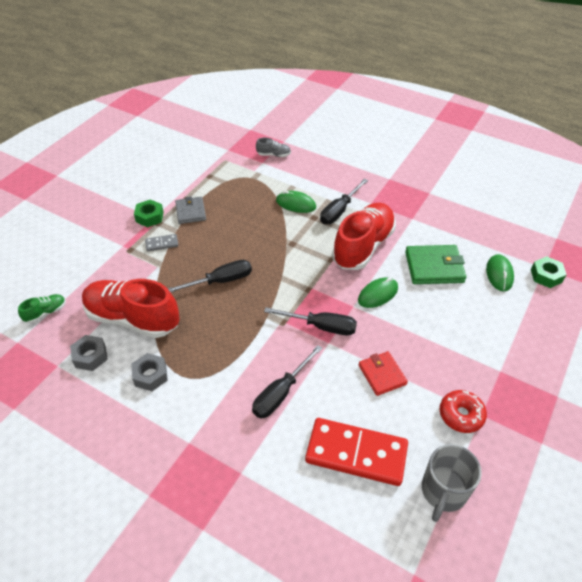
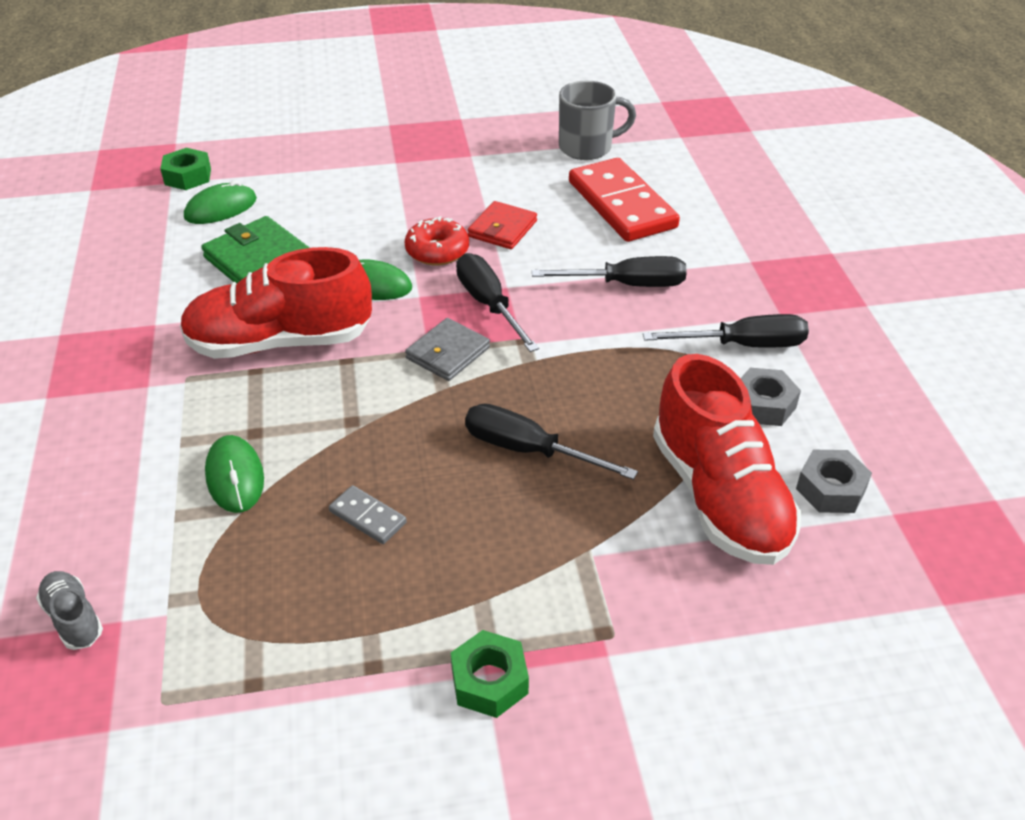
camera: 130 degrees left, 5 degrees down
green shoe [18,294,66,323] -> none
grey domino [145,234,178,251] -> grey domino moved to [329,485,407,544]
grey wallet [175,196,206,224] -> grey wallet moved to [405,318,490,381]
black screwdriver [320,179,368,224] -> black screwdriver moved to [643,314,809,348]
red donut [440,390,487,433] -> red donut moved to [405,216,469,265]

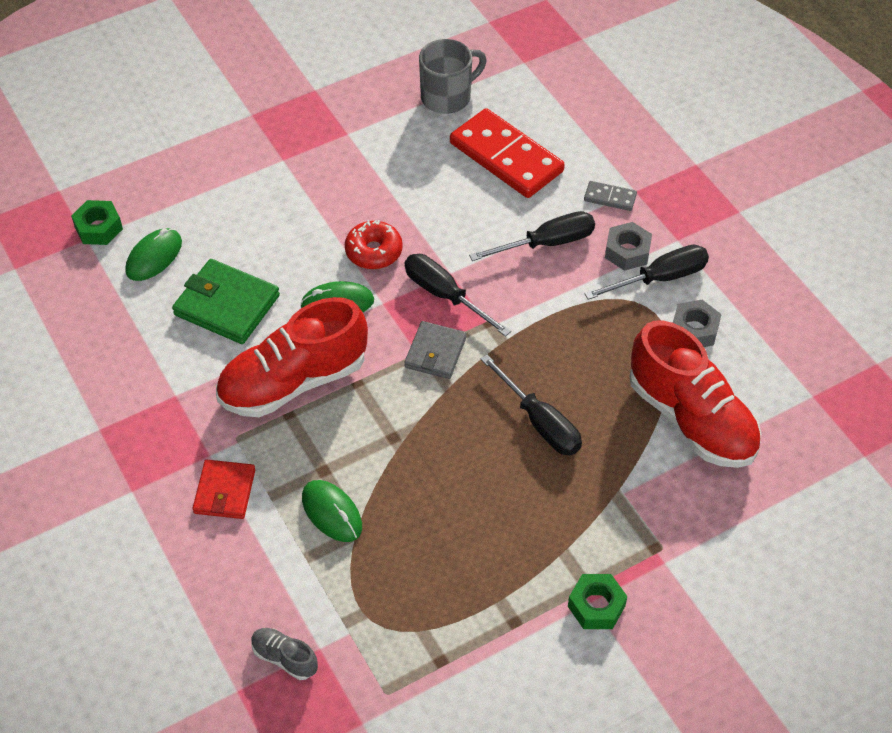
camera: 20 degrees left, 10 degrees up
grey domino [329,485,407,544] -> grey domino moved to [584,181,637,211]
black screwdriver [465,404,638,480] -> black screwdriver turned 135 degrees counterclockwise [480,355,582,455]
red wallet [468,201,537,249] -> red wallet moved to [193,460,255,519]
grey nut [796,450,872,513] -> grey nut moved to [605,222,652,271]

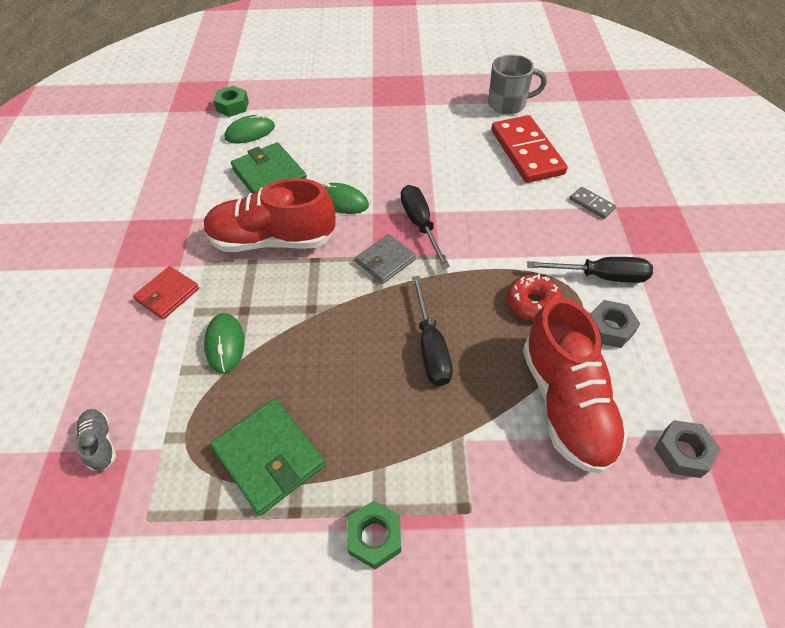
camera: 30 degrees right, 0 degrees up
red donut [345,220,403,269] -> red donut moved to [507,274,563,321]
black screwdriver [469,211,595,261] -> none
grey nut [605,222,652,271] -> grey nut moved to [654,420,721,478]
none -> green wallet [210,399,325,516]

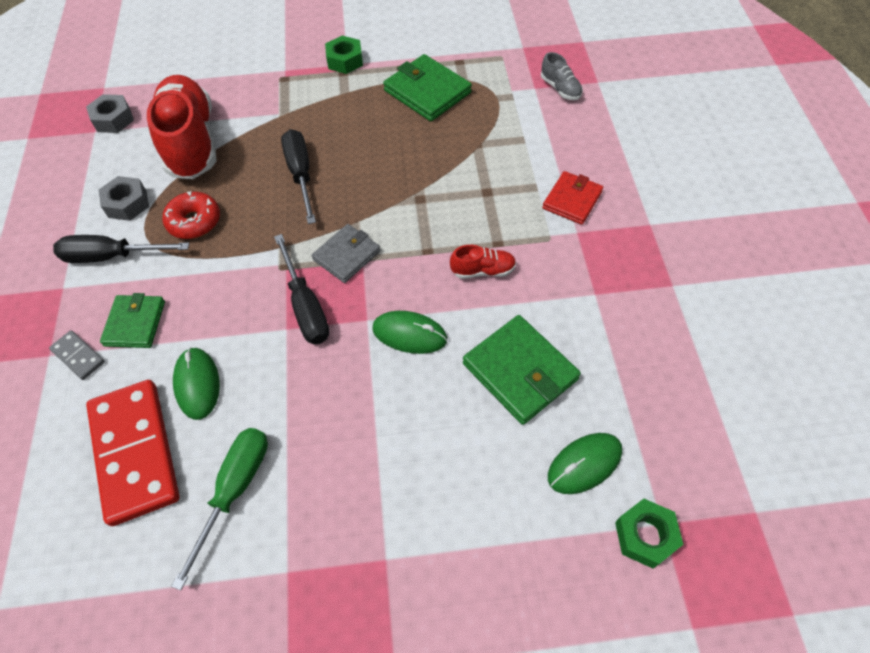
camera: 175 degrees right, 5 degrees up
red shoe [204,178,336,252] -> red shoe [450,245,516,279], size x0.43
green mouse [204,313,244,374] -> green mouse moved to [173,347,220,420]
grey mug [488,54,547,114] -> none
none -> green wallet [100,293,165,348]
none -> green screwdriver [171,428,268,591]

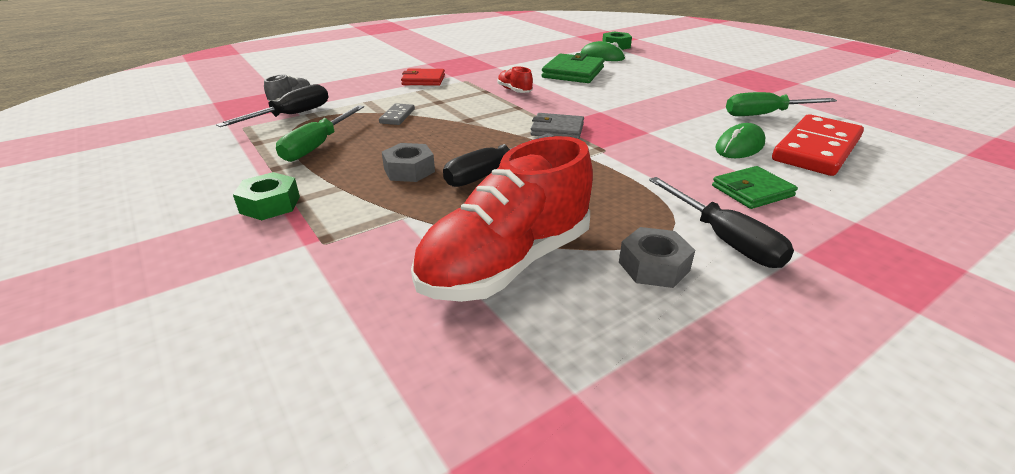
camera: 120 degrees left, 25 degrees down
grey domino [49,330,105,380] -> grey domino moved to [379,103,415,125]
grey nut [86,94,134,133] -> grey nut moved to [382,143,435,182]
red donut [163,191,220,239] -> none
black screwdriver [274,234,329,344] -> black screwdriver moved to [216,84,329,127]
green mouse [372,311,447,354] -> none
green wallet [383,54,472,121] -> green screwdriver [276,105,364,162]

